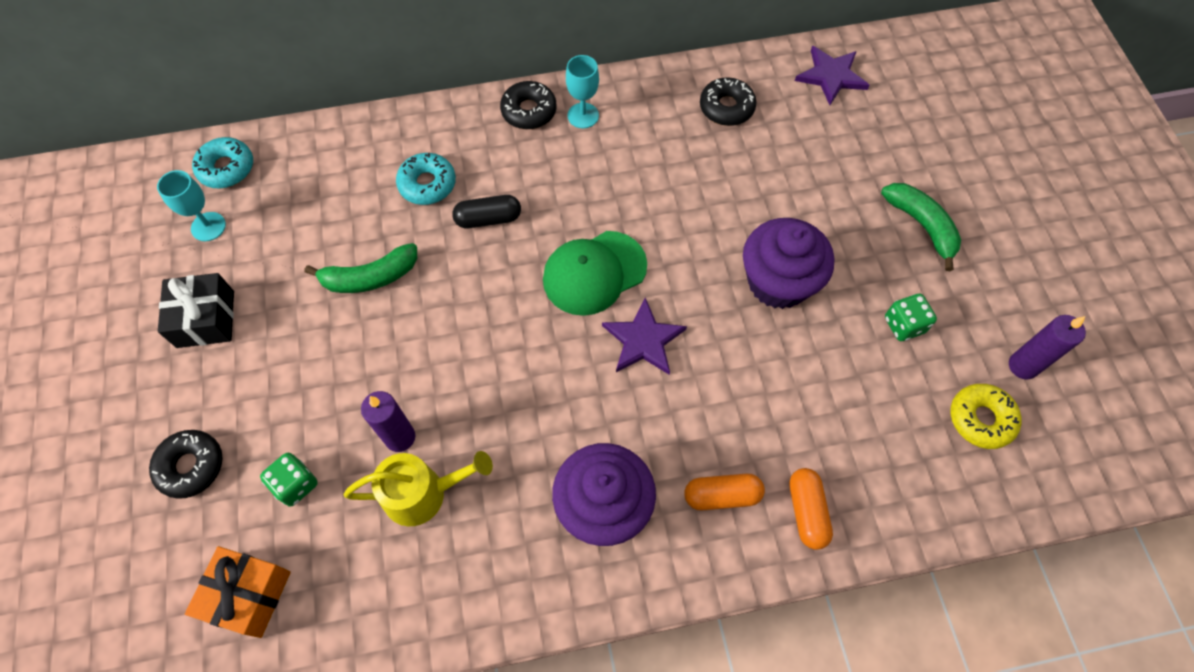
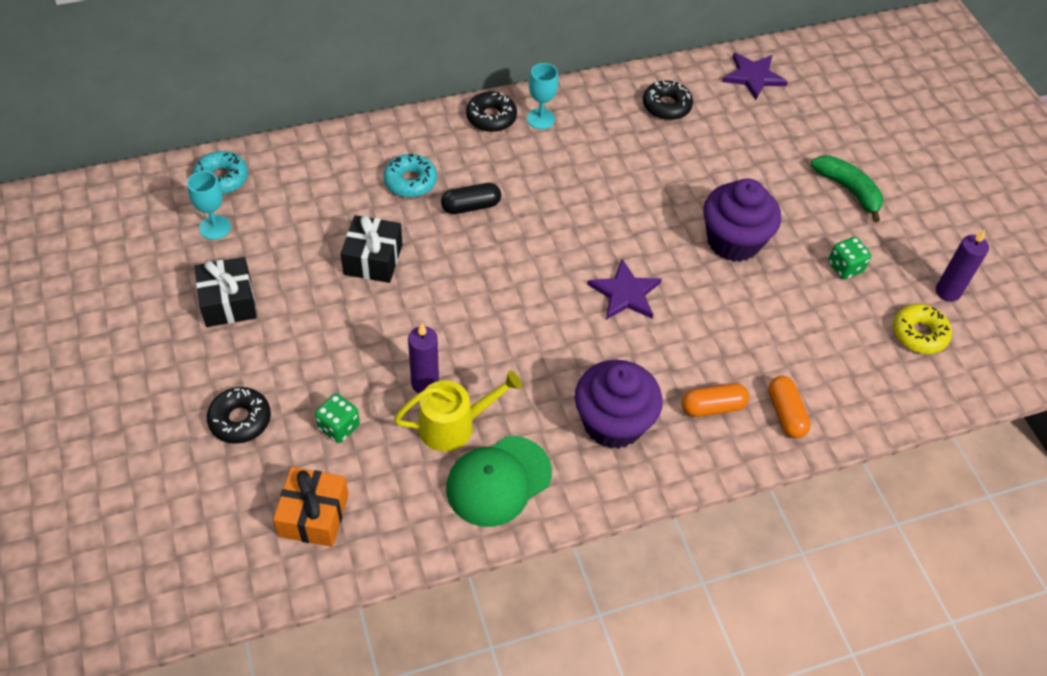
camera: 10 degrees left, 10 degrees down
green banana [305,243,417,293] -> black gift [340,215,403,283]
green cap [543,231,647,316] -> green cap moved to [446,436,552,527]

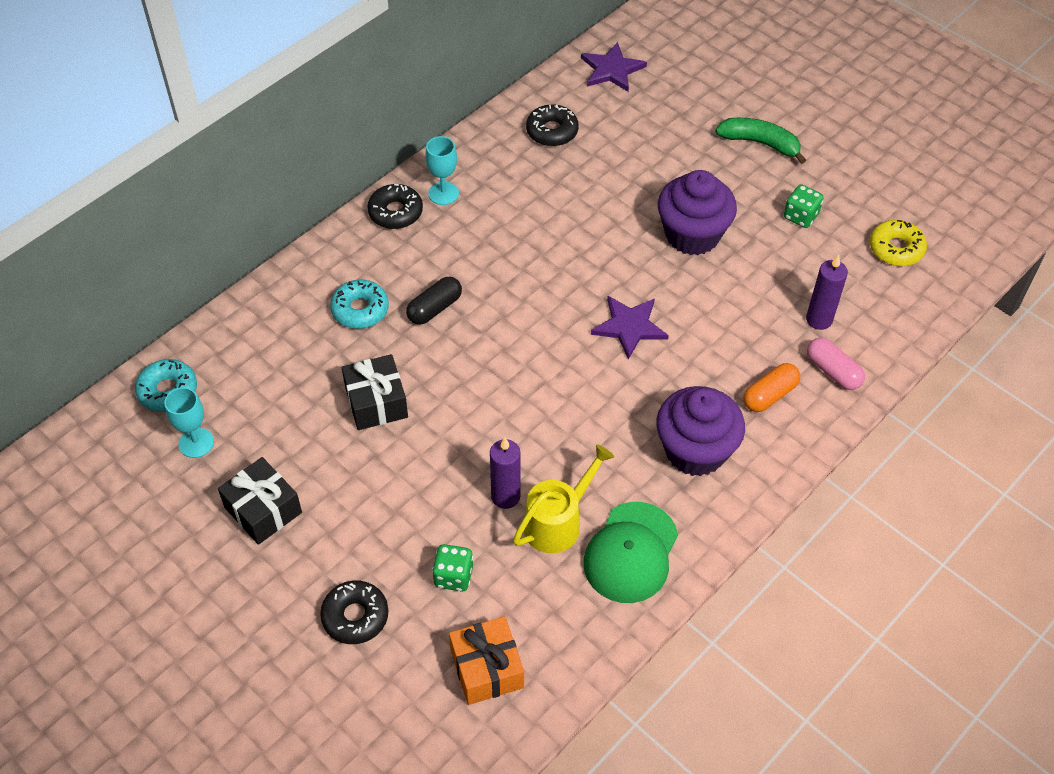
camera: 25 degrees left, 0 degrees up
orange capsule [768,376,811,438] -> pink capsule [807,338,865,390]
purple candle [936,229,989,302] -> purple candle moved to [806,254,848,330]

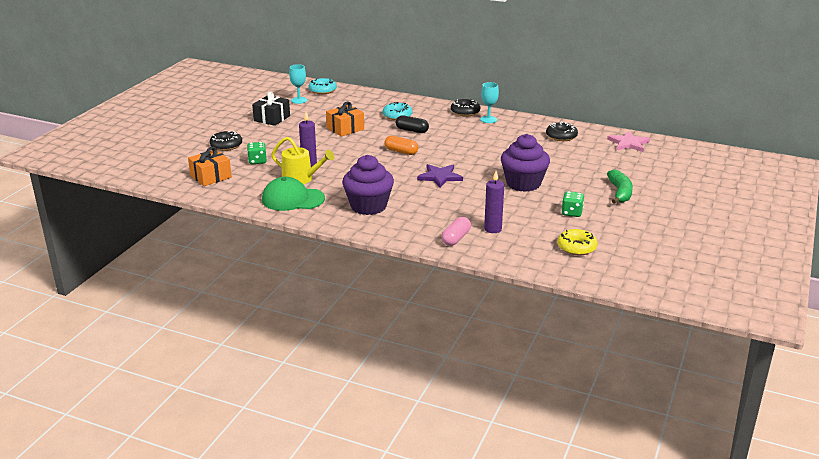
camera: 70 degrees right, 25 degrees down
black gift [342,354,408,430] -> orange gift [326,101,364,137]
purple star [581,42,647,92] -> pink star [607,131,650,152]
orange capsule [744,363,800,412] -> orange capsule moved to [384,136,418,155]

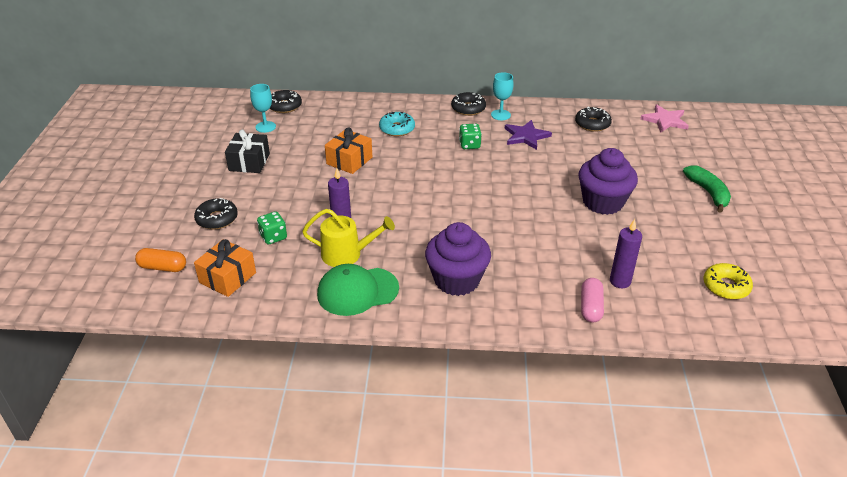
camera: 20 degrees left, 10 degrees up
turquoise donut [308,78,337,94] -> black donut [270,90,302,113]
orange capsule [384,136,418,155] -> orange capsule moved to [135,248,186,272]
black capsule [396,115,429,133] -> none
purple star [417,164,463,188] -> purple star moved to [504,120,552,150]
green dice [561,191,584,217] -> green dice moved to [459,124,482,149]

